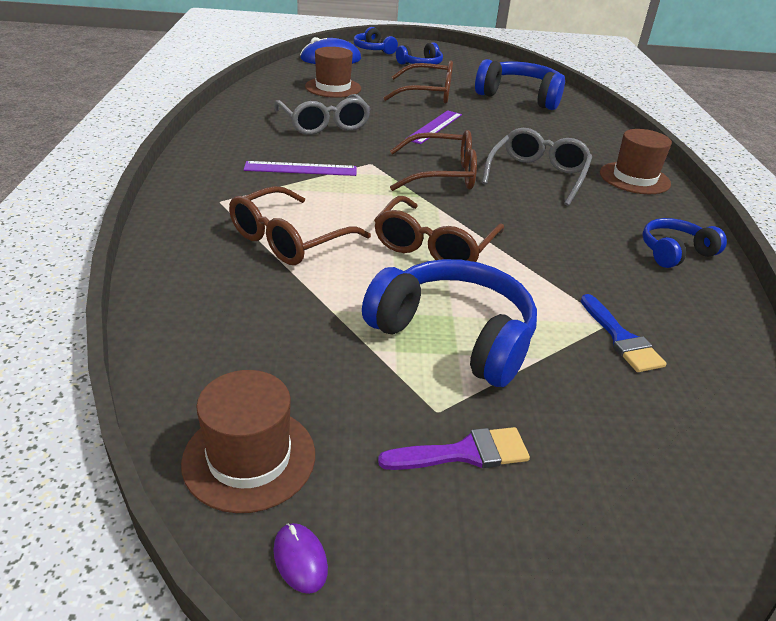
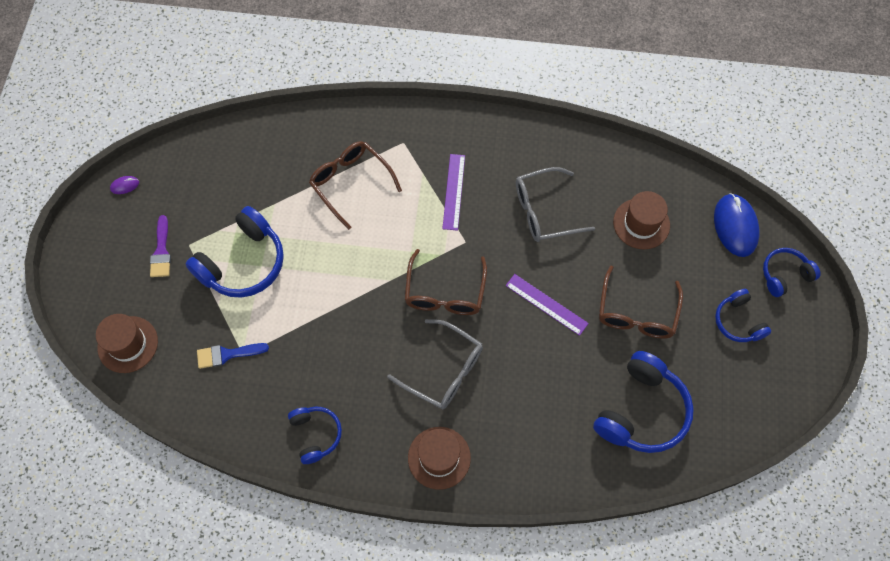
camera: 100 degrees right, 30 degrees up
brown hat [181,370,315,513] -> brown hat moved to [96,314,158,373]
brown glasses [374,196,504,262] -> none

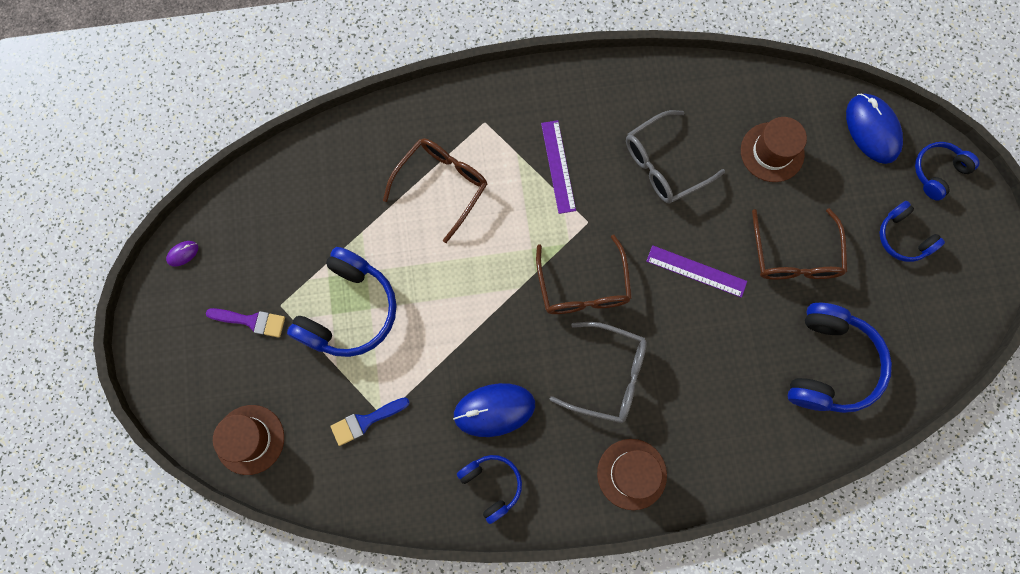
camera: 15 degrees left, 10 degrees up
purple brush [150,215,171,277] -> purple brush turned 60 degrees counterclockwise [206,308,285,338]
brown glasses [309,141,402,230] -> brown glasses turned 90 degrees clockwise [383,138,487,243]
none -> blue mouse [453,383,535,437]

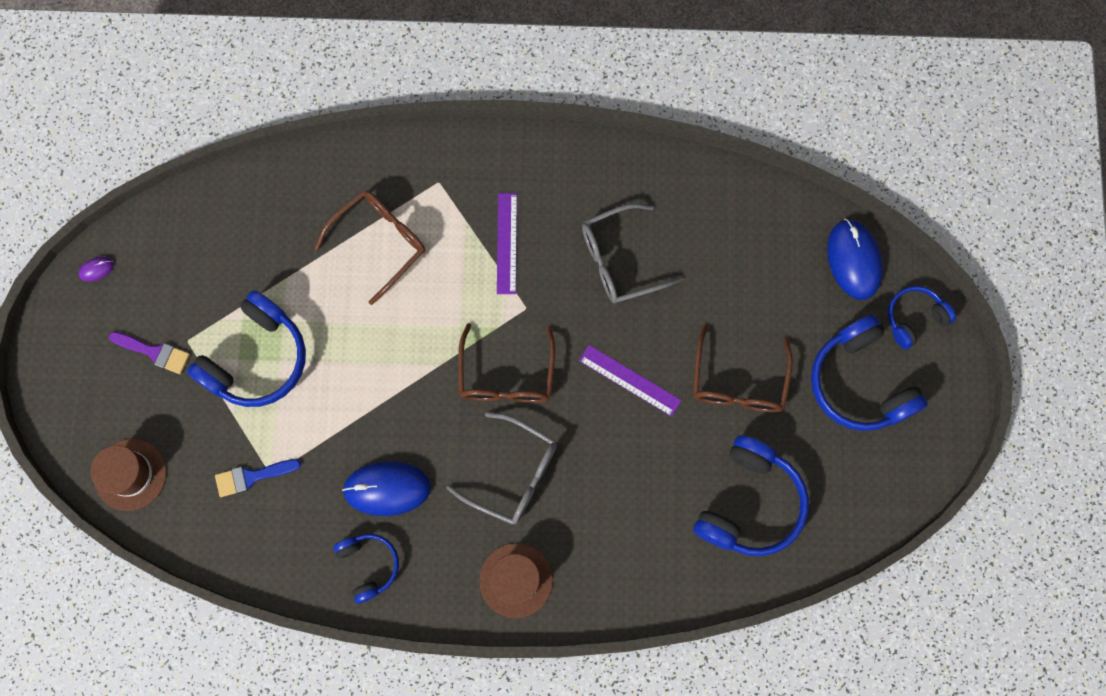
camera: 10 degrees right, 0 degrees up
brown hat [741,117,807,182] -> none
blue headphones [880,201,945,262] -> blue headphones [811,314,928,431], size x1.74

